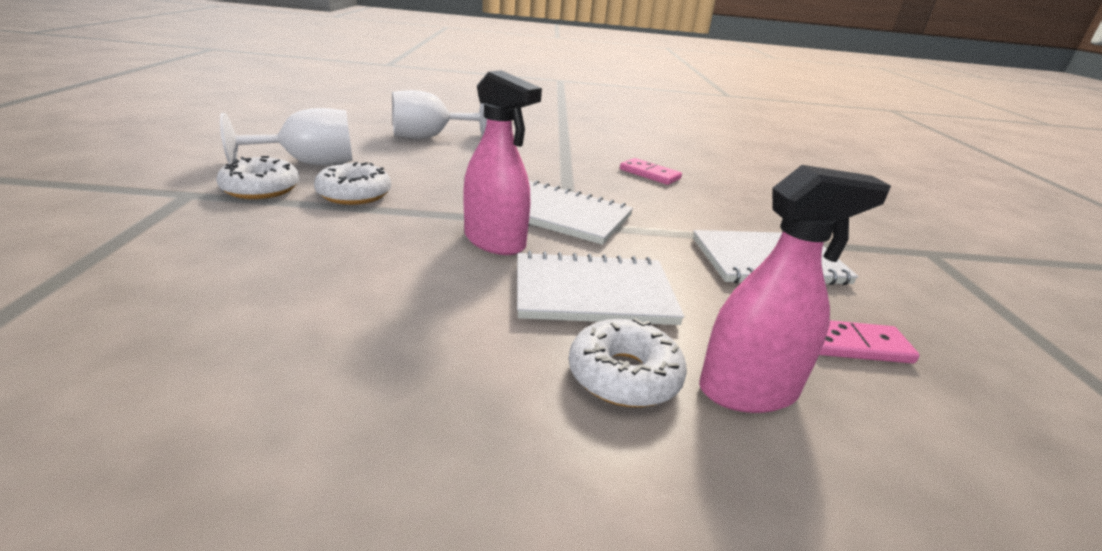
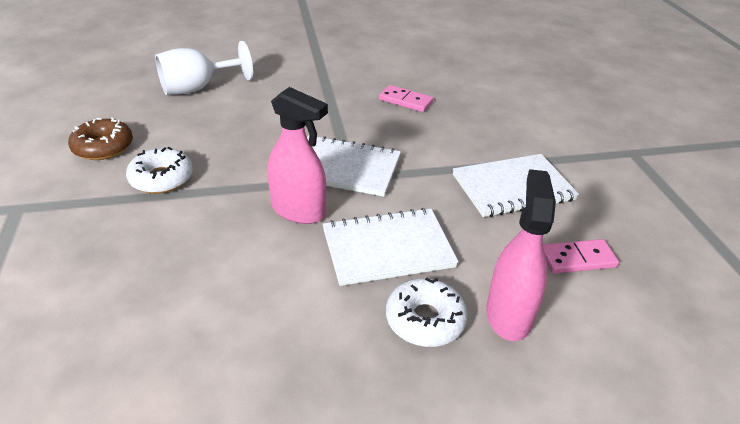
camera: 10 degrees left, 10 degrees up
white donut [216,156,299,199] -> none
white goblet [220,108,353,165] -> brown donut [68,117,133,160]
pink spray bottle [699,165,891,413] -> pink spray bottle turned 60 degrees counterclockwise [486,169,556,341]

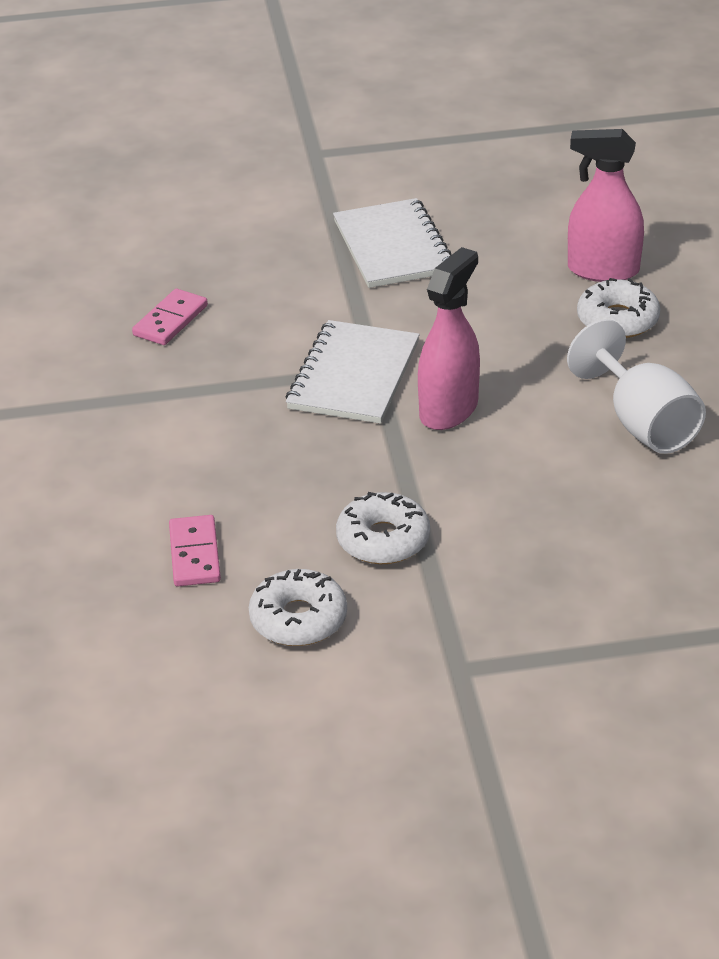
camera: 85 degrees left, 0 degrees up
brown donut [68,117,133,160] -> white donut [249,569,347,646]
white goblet [155,41,253,95] -> white goblet moved to [567,319,706,454]
white notebook [323,208,459,286] -> none
pink domino [543,239,619,274] -> pink domino moved to [169,515,221,586]

